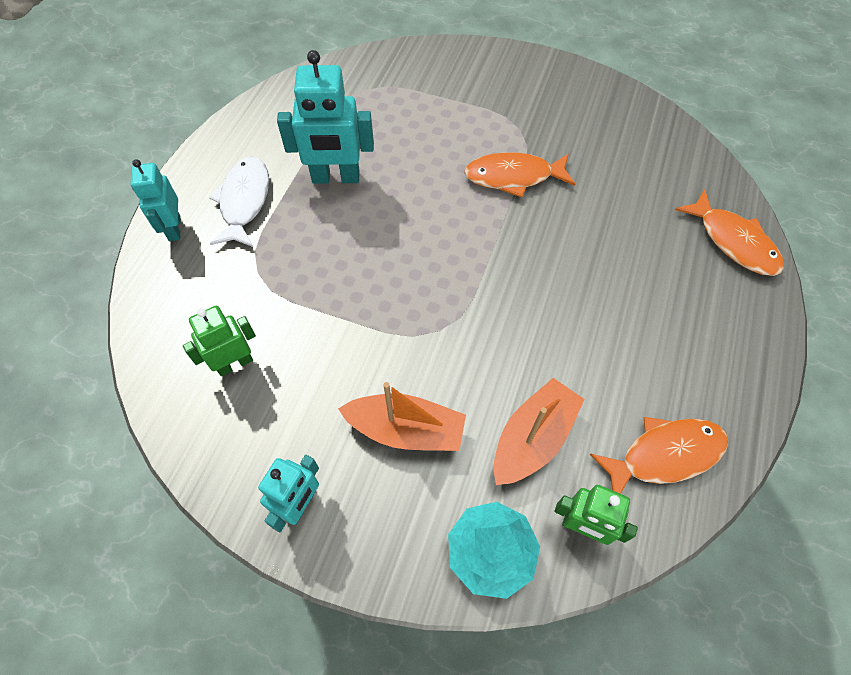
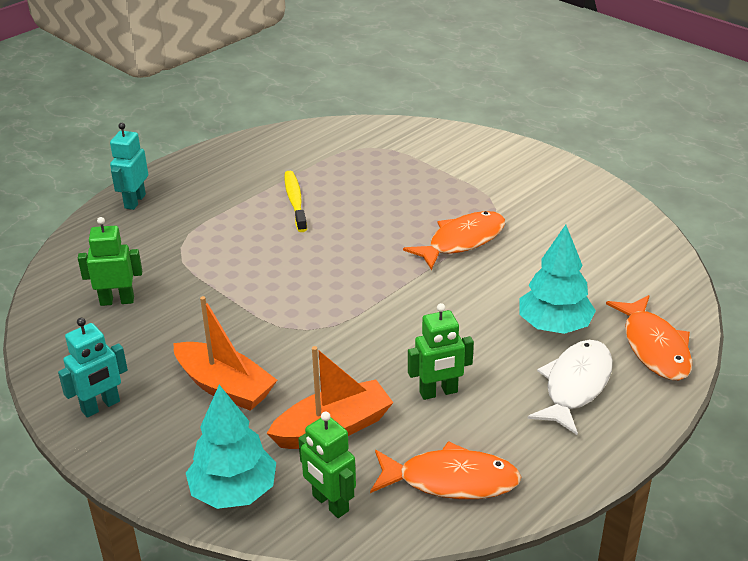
camera: 25 degrees right, 25 degrees down
white fish [209,157,269,247] -> white fish moved to [528,340,613,436]
turquoise robot [277,50,374,184] -> yellow toothbrush [285,171,307,232]
orange fish [464,152,575,198] -> orange fish turned 120 degrees clockwise [403,211,505,270]
none -> green robot [408,303,474,400]
none -> turquoise tree [519,225,596,334]

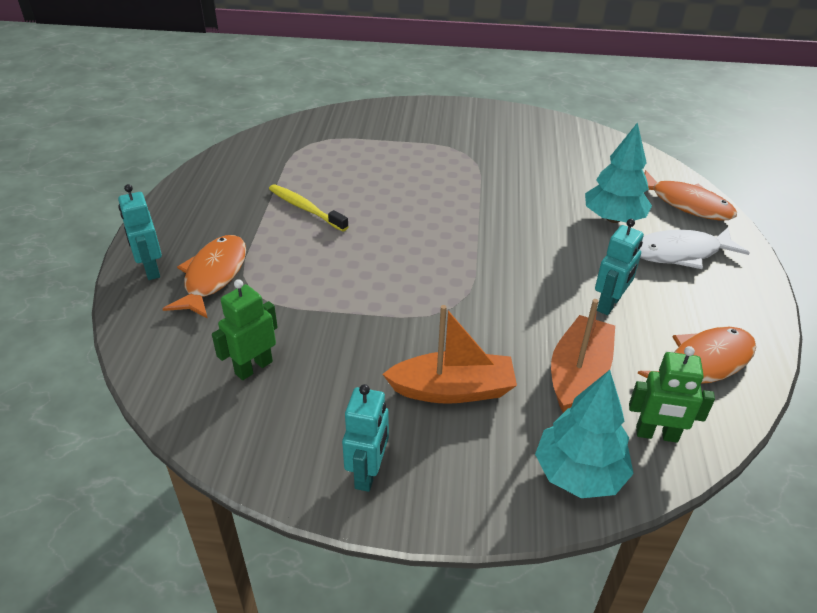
camera: 40 degrees left, 5 degrees up
orange fish [403,211,505,270] -> orange fish moved to [162,235,246,319]
green robot [408,303,474,400] -> turquoise robot [595,219,644,315]
white fish [528,340,613,436] -> white fish turned 90 degrees counterclockwise [640,228,750,269]

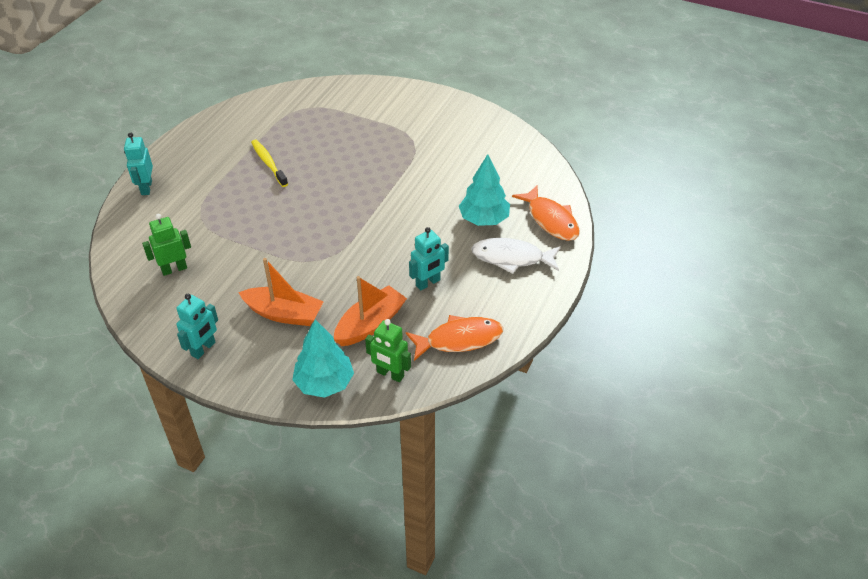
camera: 20 degrees right, 5 degrees up
orange fish [162,235,246,319] -> none

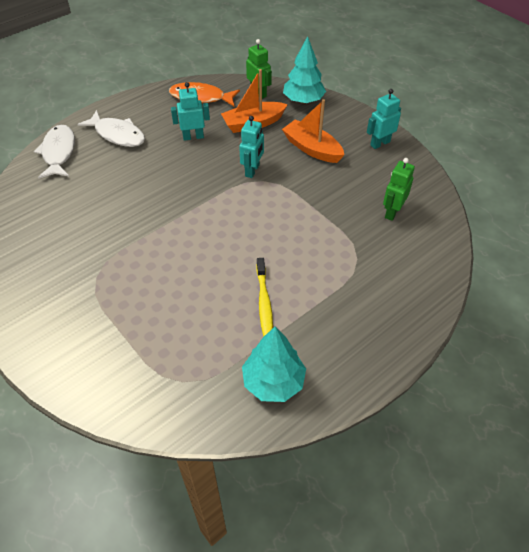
camera: 155 degrees left, 5 degrees up
turquoise robot [124,132,153,195] -> turquoise robot moved to [239,116,264,178]
green robot [142,214,191,276] -> green robot turned 120 degrees clockwise [383,158,415,221]
turquoise tree [459,154,510,226] -> turquoise tree moved to [242,327,306,402]
orange fish [512,185,580,241] -> white fish [34,125,75,179]

